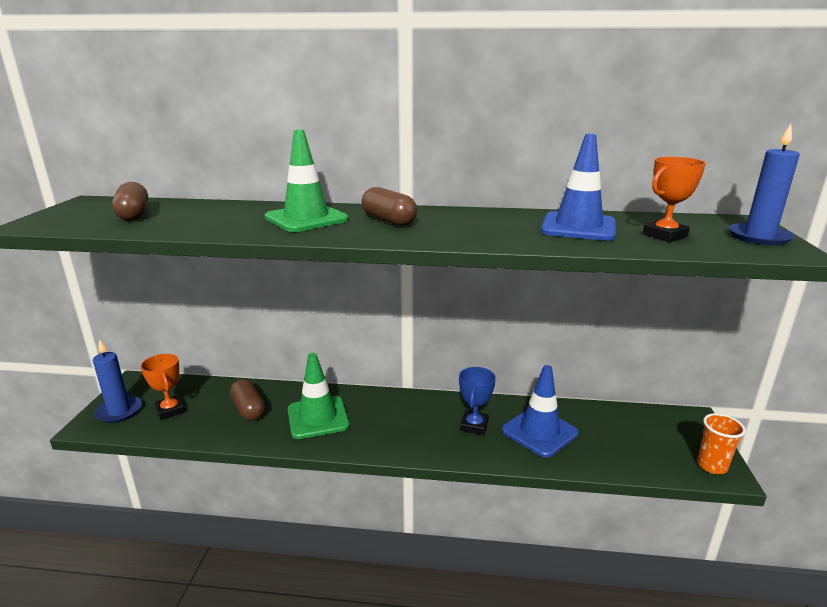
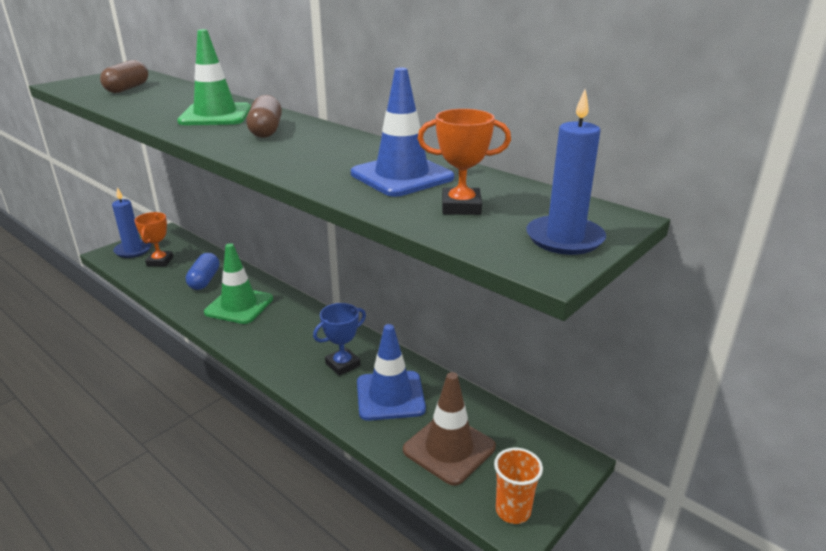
camera: 35 degrees right, 5 degrees up
brown capsule [230,379,265,421] -> blue capsule [186,253,220,290]
none -> brown traffic cone [403,372,496,486]

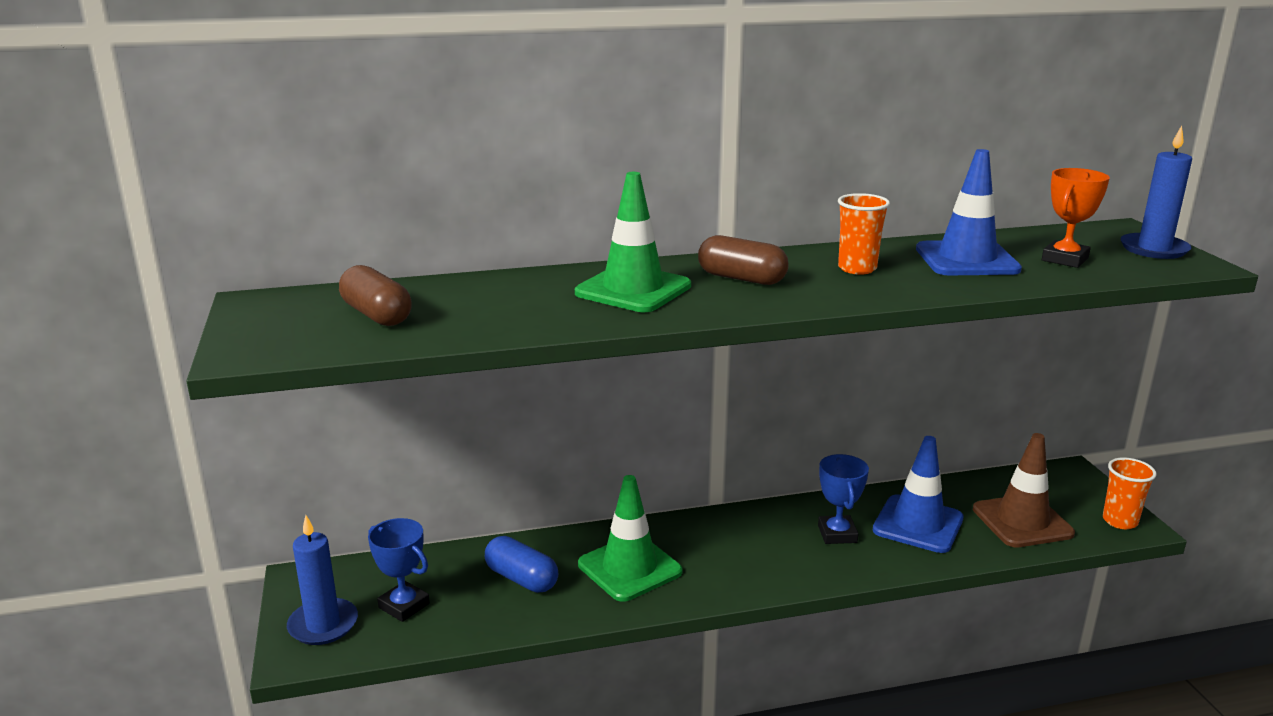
camera: 55 degrees left, 5 degrees down
orange trophy [134,212,173,267] -> blue trophy [368,518,430,622]
none -> orange cup [838,193,890,275]

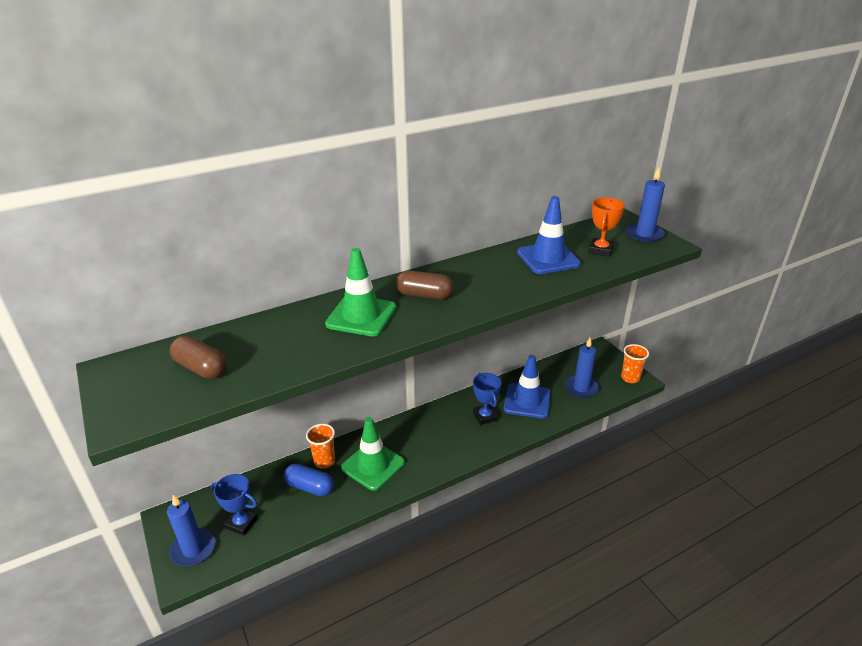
camera: 15 degrees left, 10 degrees up
orange cup [838,193,890,275] -> orange cup moved to [306,424,335,469]
brown traffic cone [973,433,1075,547] -> blue candle [565,338,599,398]

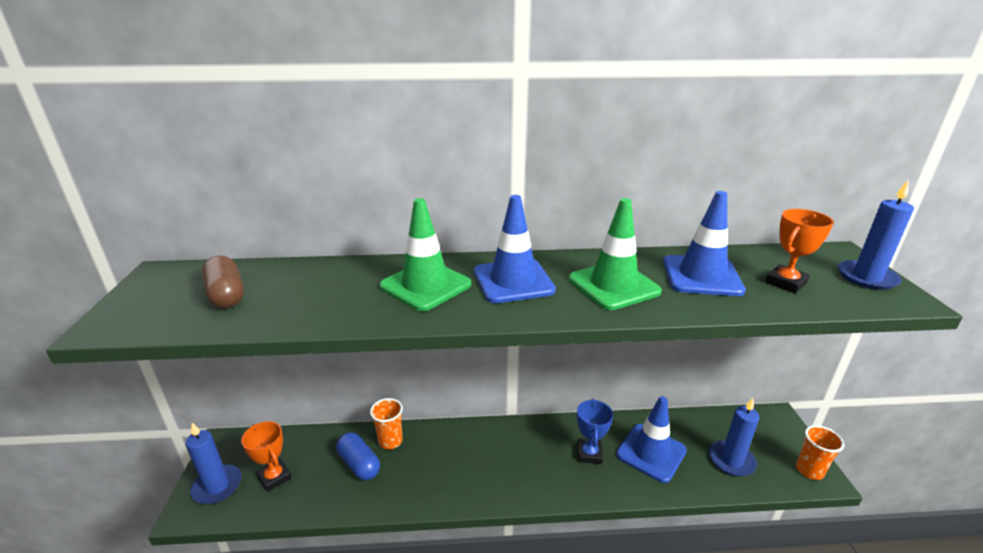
camera: 25 degrees right, 5 degrees down
blue trophy [211,474,258,536] -> orange trophy [241,421,292,492]
green traffic cone [341,417,405,491] -> green traffic cone moved to [569,198,662,310]
brown capsule [395,270,453,300] -> blue traffic cone [474,195,556,303]

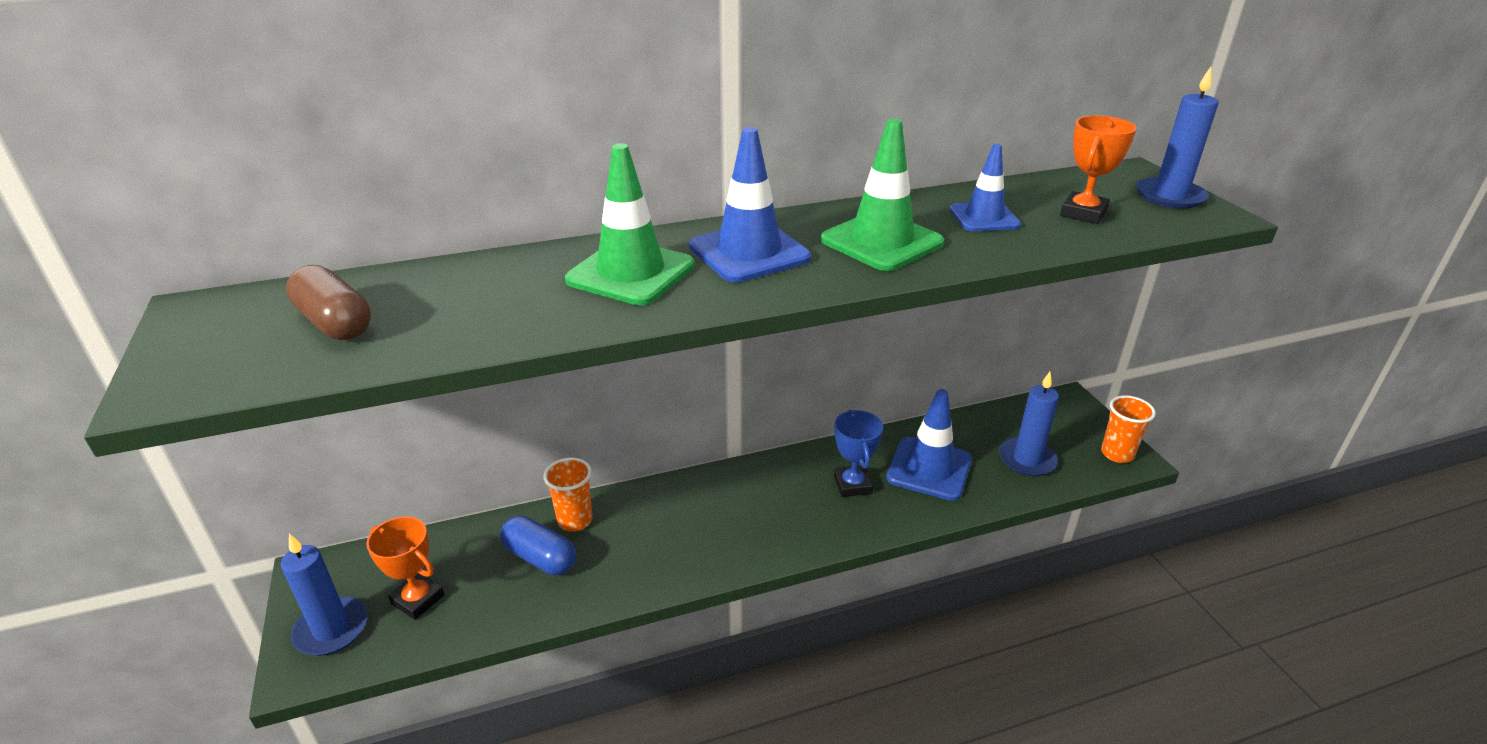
camera: 15 degrees left, 5 degrees up
blue traffic cone [663,191,746,296] -> blue traffic cone [949,144,1021,231], size x0.64

